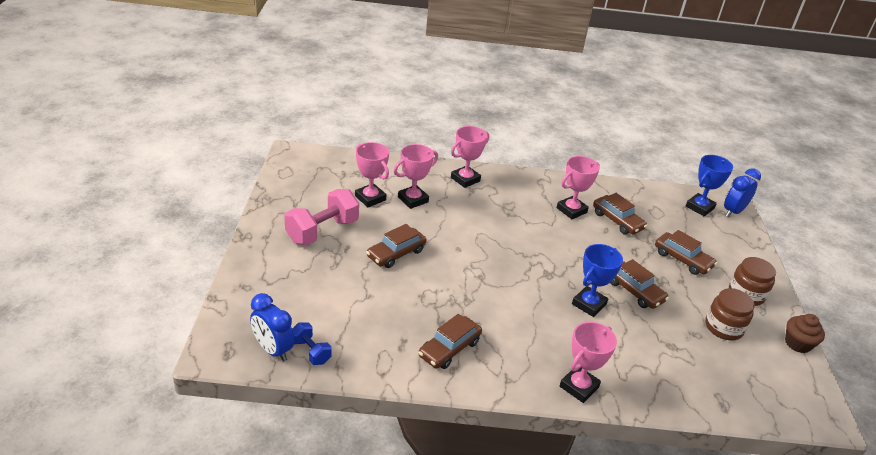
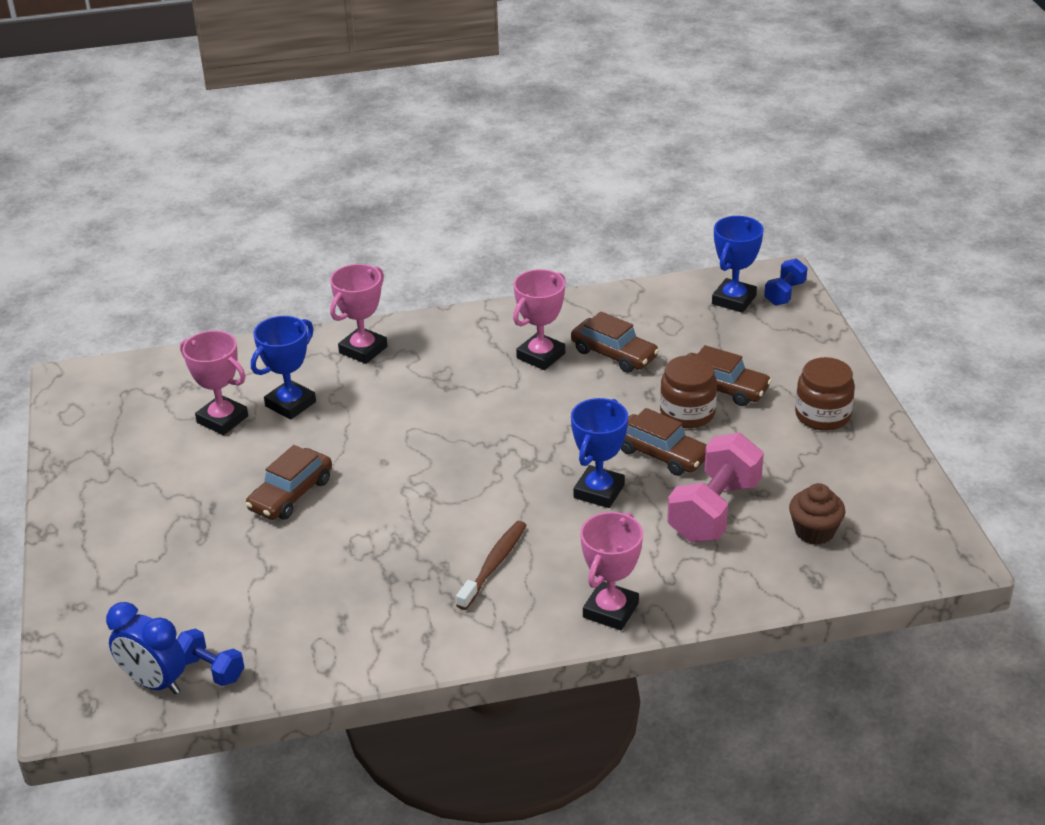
camera: 10 degrees left, 0 degrees up
pink dumbbell [284,189,359,245] -> pink dumbbell moved to [667,433,764,542]
pink trophy [394,144,438,209] -> blue trophy [251,316,316,420]
brown car [418,314,482,369] -> none
brown jar [705,288,755,340] -> brown jar moved to [660,355,717,428]
blue clock [724,168,761,217] -> blue dumbbell [764,258,807,306]
brown cupcake [785,314,825,353] -> brown cupcake moved to [789,483,845,545]
none -> brown toothbrush [456,521,526,610]

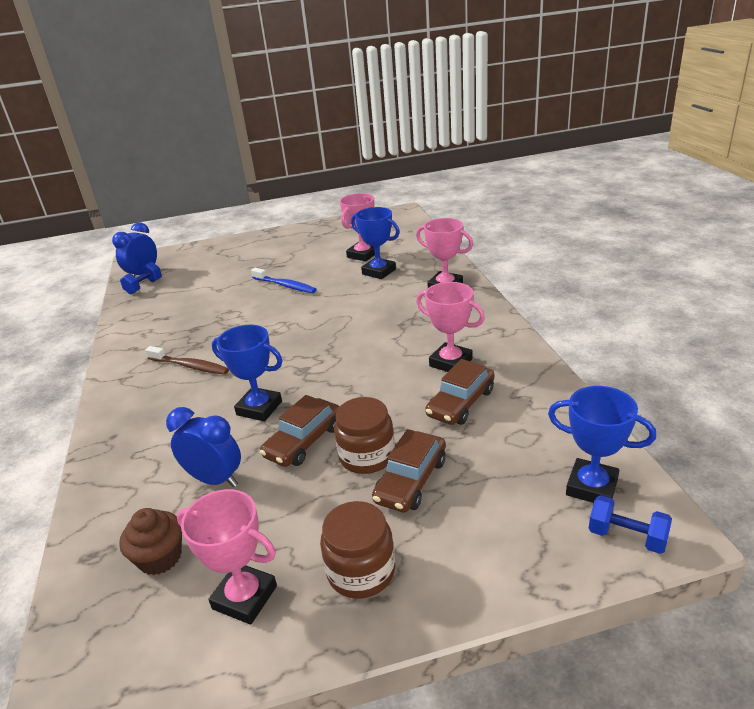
camera: 90 degrees right, 5 degrees down
brown car [245,445,332,520] -> blue toothbrush [251,268,317,293]
pink trophy [580,512,643,630] -> pink trophy moved to [177,489,277,625]
pink dumbbell [667,433,764,542] -> blue clock [166,407,241,487]

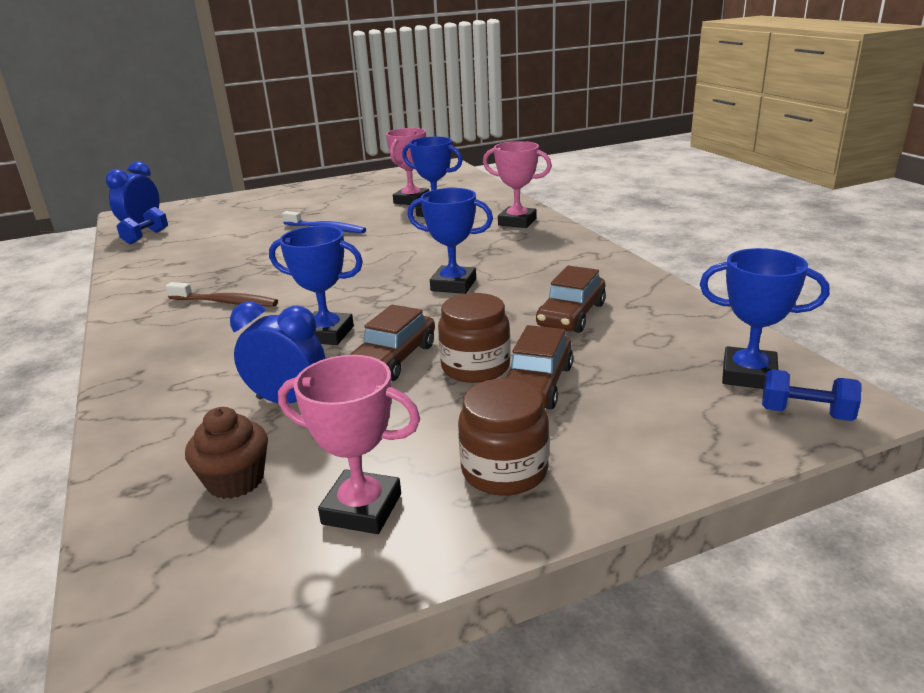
camera: 10 degrees left, 5 degrees down
pink trophy [416,282,485,372] -> none
none -> blue trophy [407,188,493,294]

